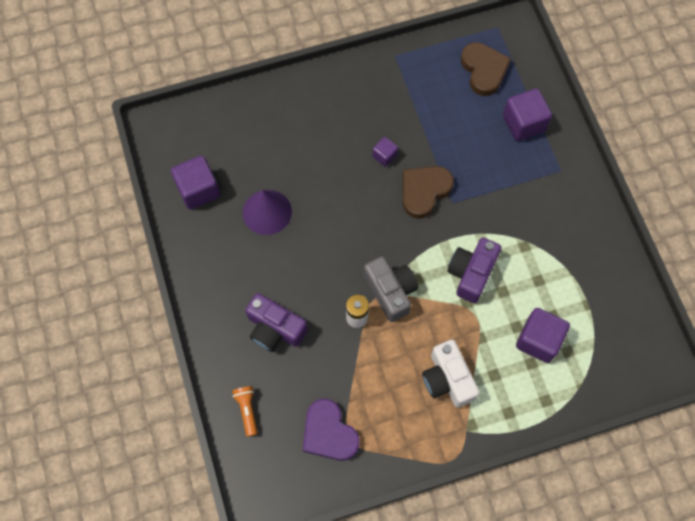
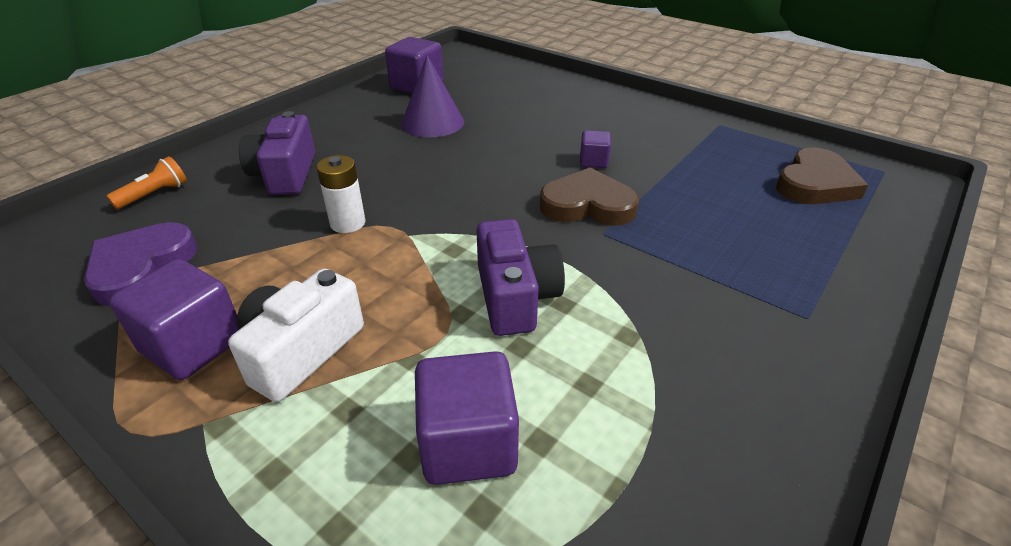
camera: 55 degrees right, 30 degrees down
grey camera [364,256,418,322] -> none
purple camera [447,238,501,303] -> purple camera turned 90 degrees clockwise [476,219,565,336]
purple cube [503,88,552,141] -> purple cube moved to [109,259,239,380]

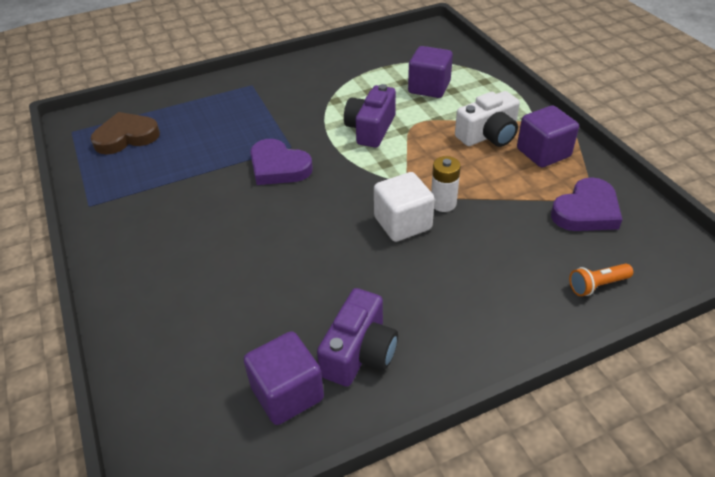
camera: 150 degrees left, 5 degrees up
purple camera [239,111,315,195] -> purple camera moved to [317,288,398,387]
purple cone [401,55,464,137] -> none
brown heart [540,167,639,226] -> purple heart [250,139,313,185]
purple cube [580,130,611,168] -> none
none -> white cube [374,172,435,242]

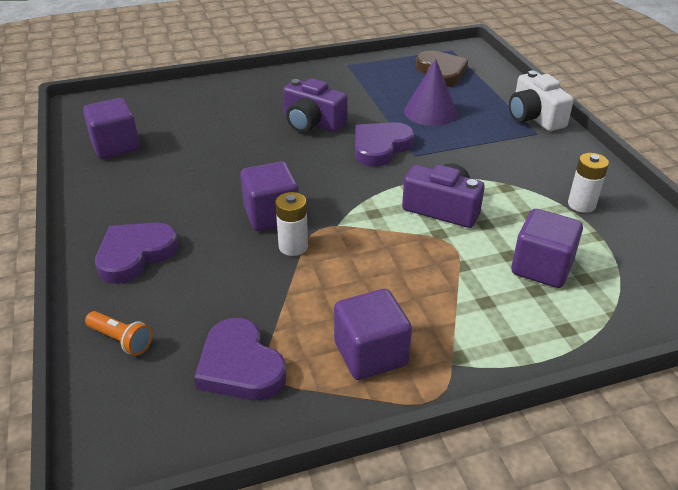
camera: 95 degrees right, 5 degrees down
purple camera [317,288,398,387] -> purple camera moved to [283,78,348,133]
white cube [374,172,435,242] -> purple cube [240,161,299,231]
white camera [455,91,520,147] -> white camera moved to [509,71,574,131]
orange flashlight [569,264,633,296] -> orange flashlight turned 135 degrees clockwise [85,311,153,355]
none -> purple heart [95,223,179,284]
none -> purple cone [404,59,458,126]
none -> white battery [568,153,609,213]

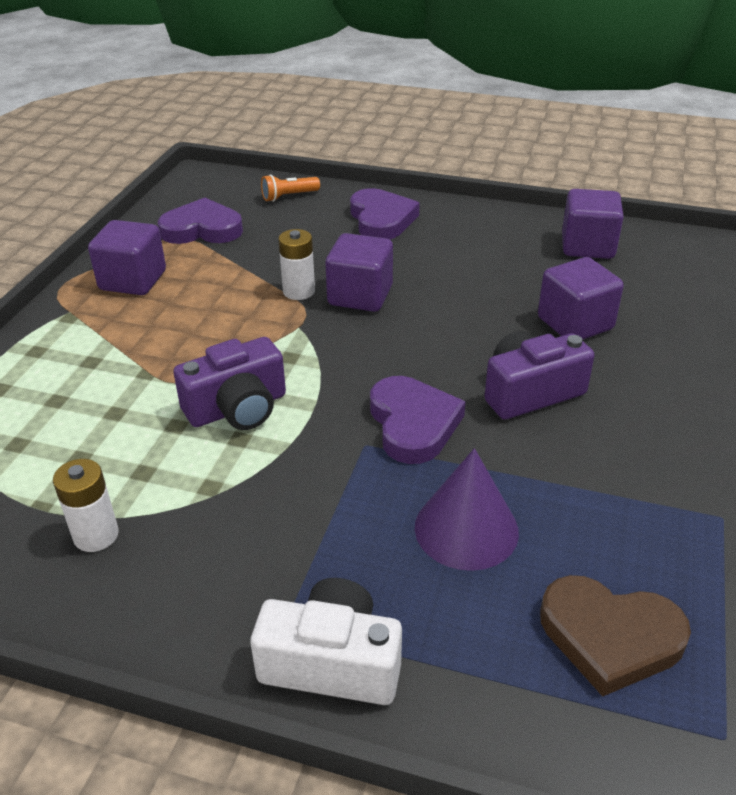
camera: 125 degrees right, 0 degrees up
purple cube [511,209,583,288] -> purple cube moved to [538,257,624,340]

